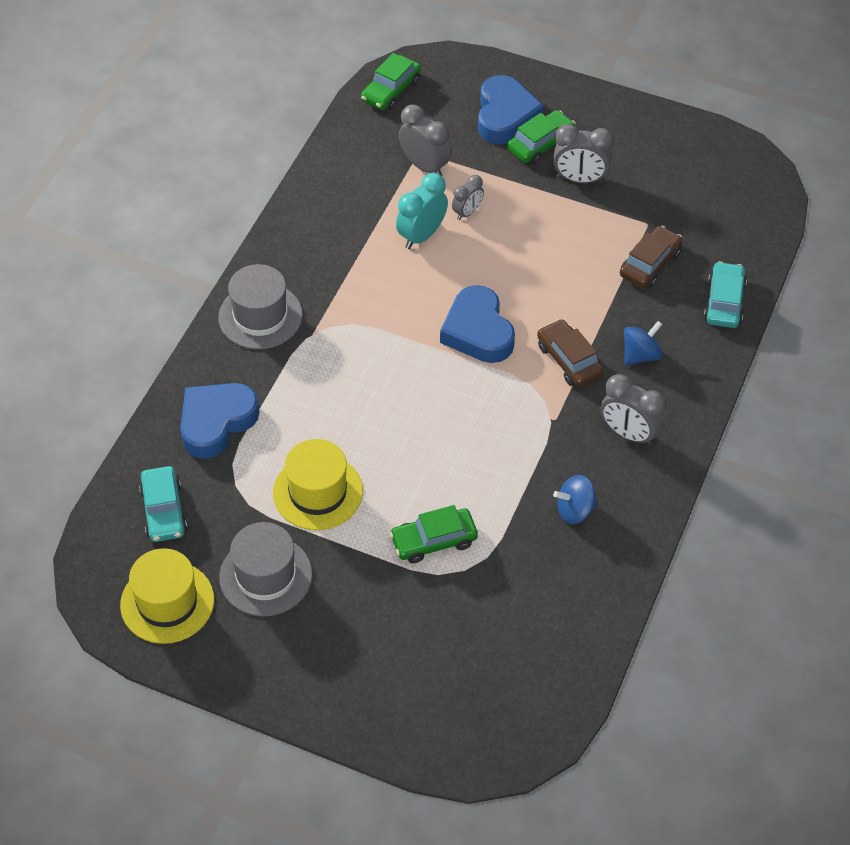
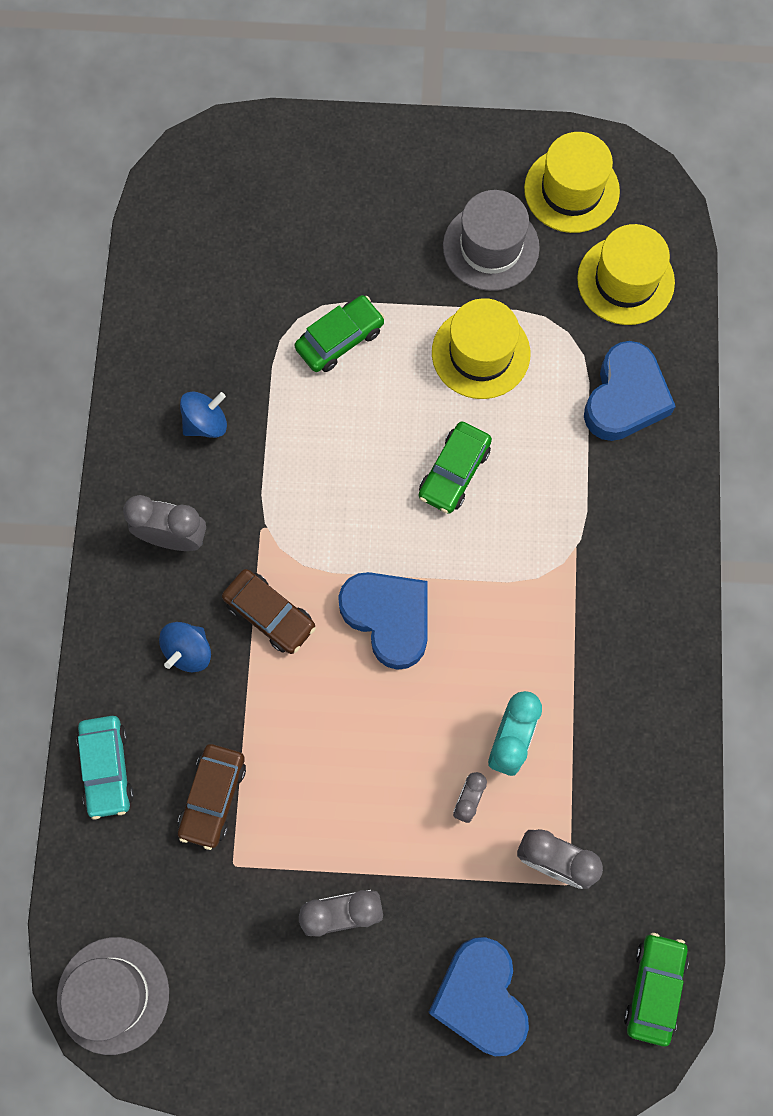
camera: 160 degrees right, 20 degrees up
turquoise car [139,466,187,542] -> yellow hat [577,224,675,325]
grey hat [218,264,303,350] -> grey hat moved to [57,937,169,1055]
green car [507,110,576,164] -> green car moved to [418,421,492,514]

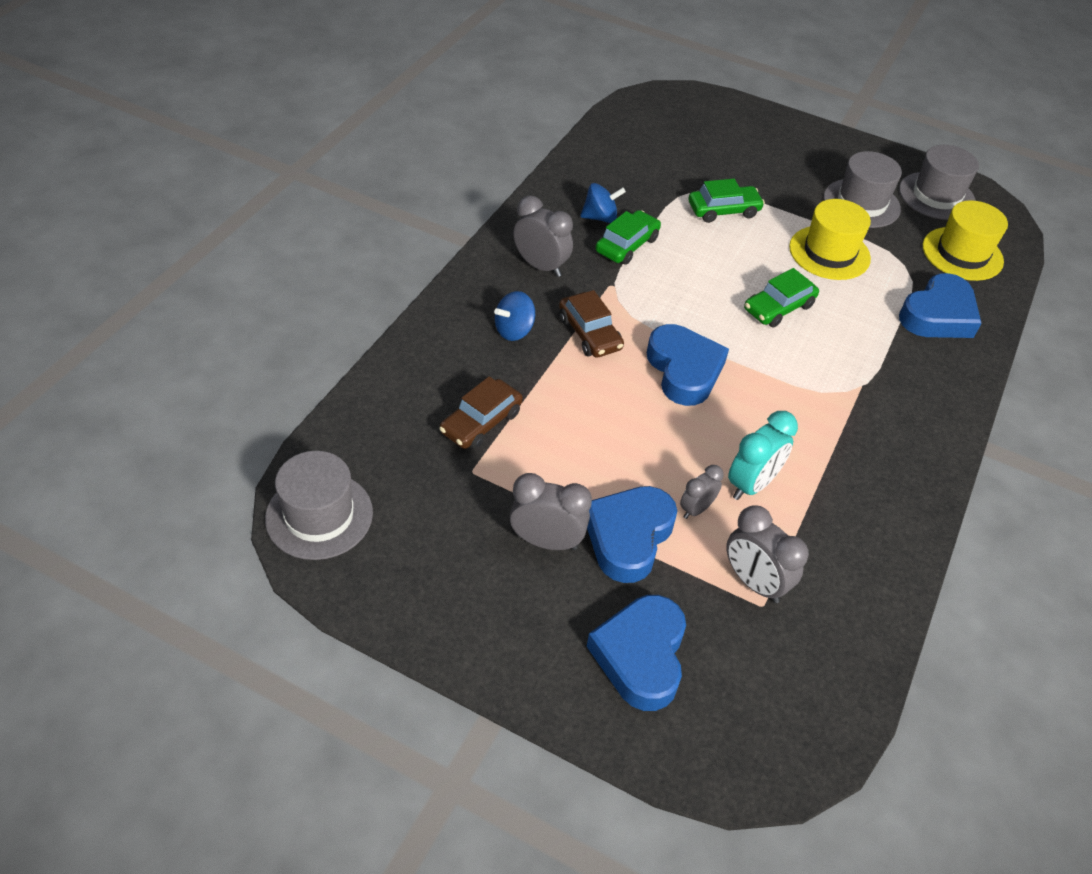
camera: 20 degrees right, 25 degrees down
turquoise car [76,716,134,819] -> none
yellow hat [524,132,620,233] -> grey hat [899,145,979,220]
green car [624,933,689,1046] -> green car moved to [595,210,661,265]
none -> blue heart [587,486,677,583]

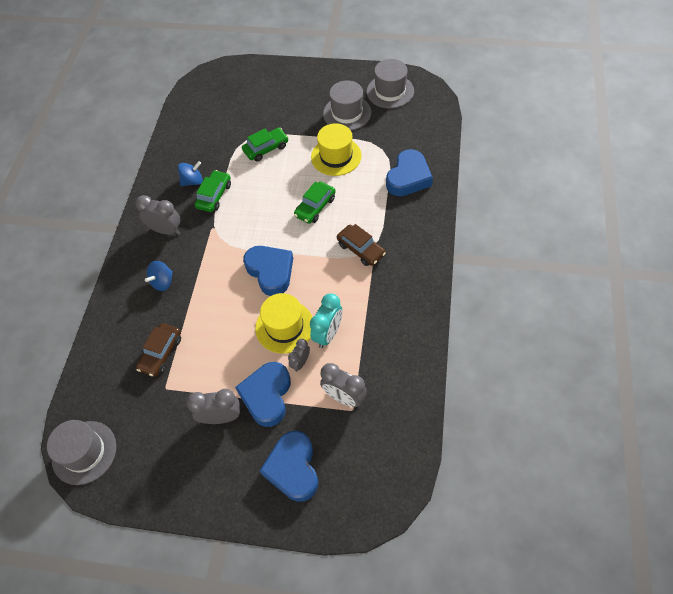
camera: 10 degrees left, 10 degrees up
brown car [559,290,624,358] -> brown car moved to [337,224,386,266]
yellow hat [923,200,1008,281] -> yellow hat moved to [255,293,312,354]

